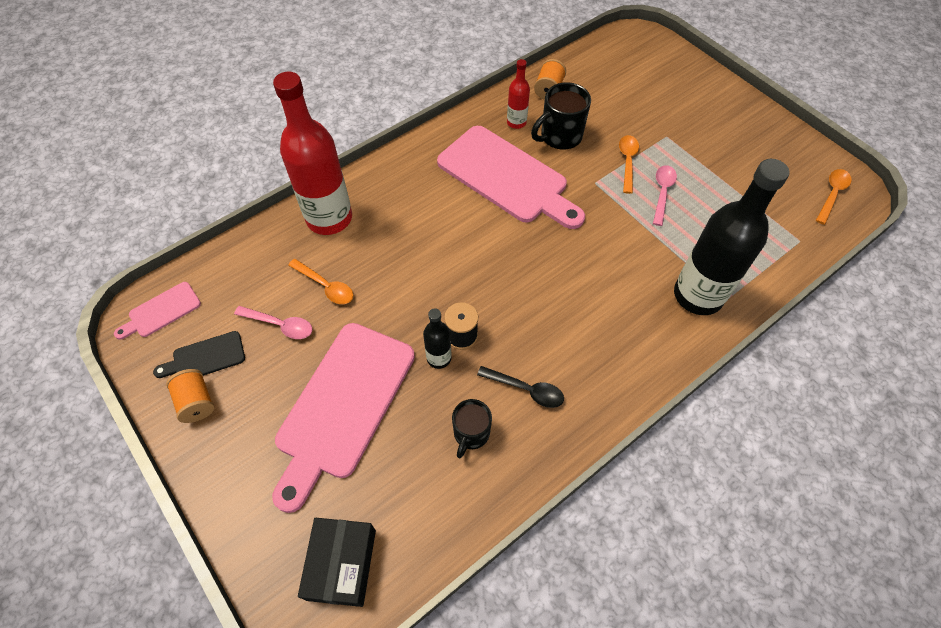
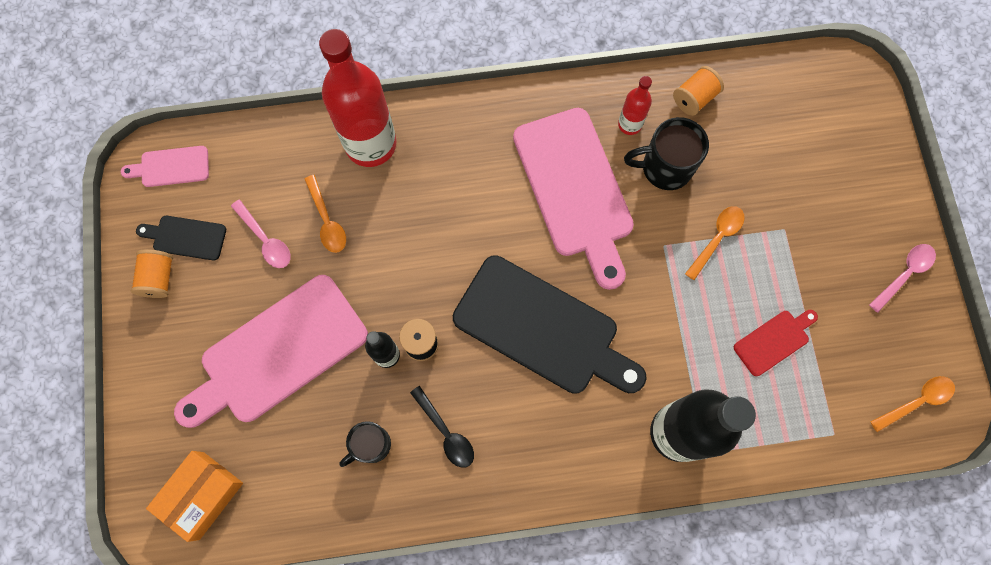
camera: 30 degrees right, 15 degrees up
black box [298,518,376,607] -> orange box [146,451,243,542]
pink spoon [653,165,677,226] -> pink spoon moved to [869,244,936,313]
none -> black cutting board [453,255,647,394]
none -> red cutting board [734,310,818,376]

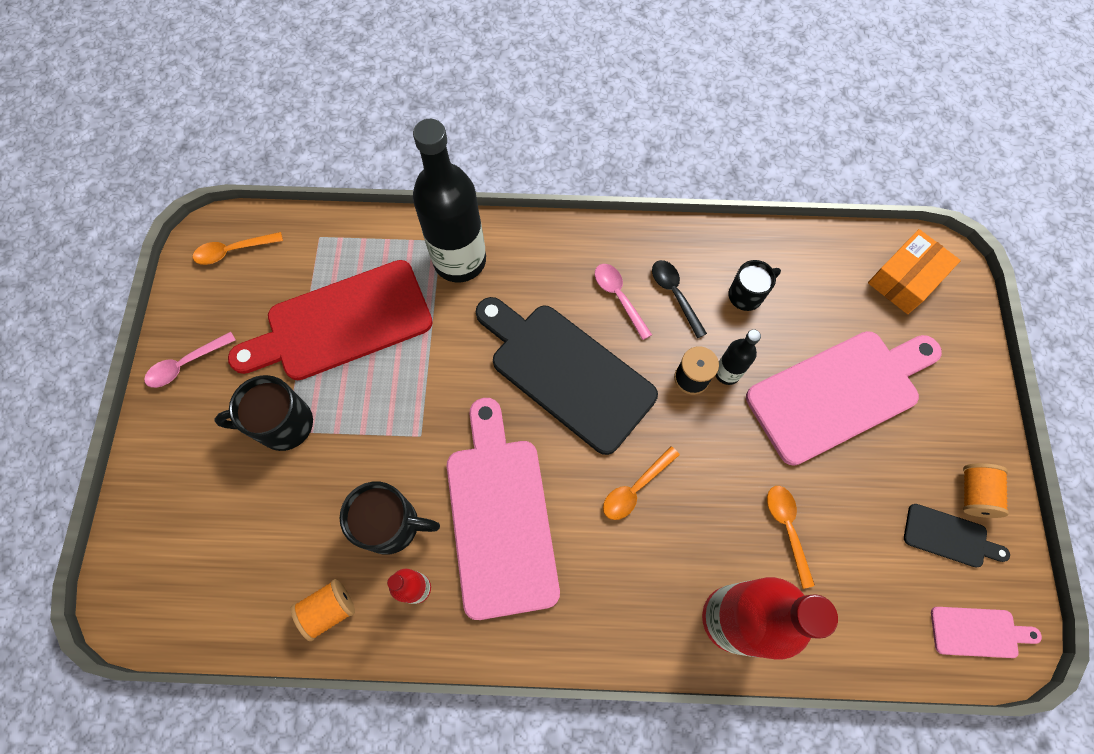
camera: 170 degrees left, 5 degrees down
pink spoon [231,200,291,268] -> pink spoon moved to [595,264,652,340]
orange spoon [685,206,745,280] -> orange spoon moved to [603,446,680,520]
red cutting board [734,310,818,376] -> red cutting board [228,260,433,380], size x2.18
none -> black mug [215,375,313,451]

